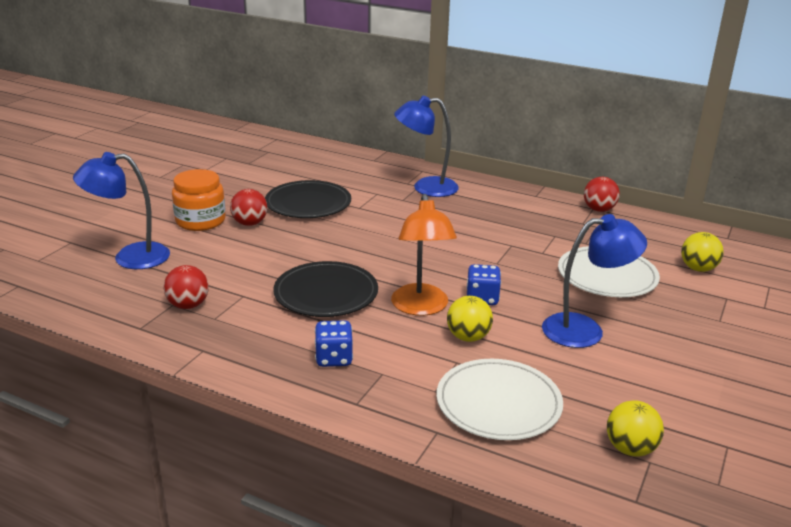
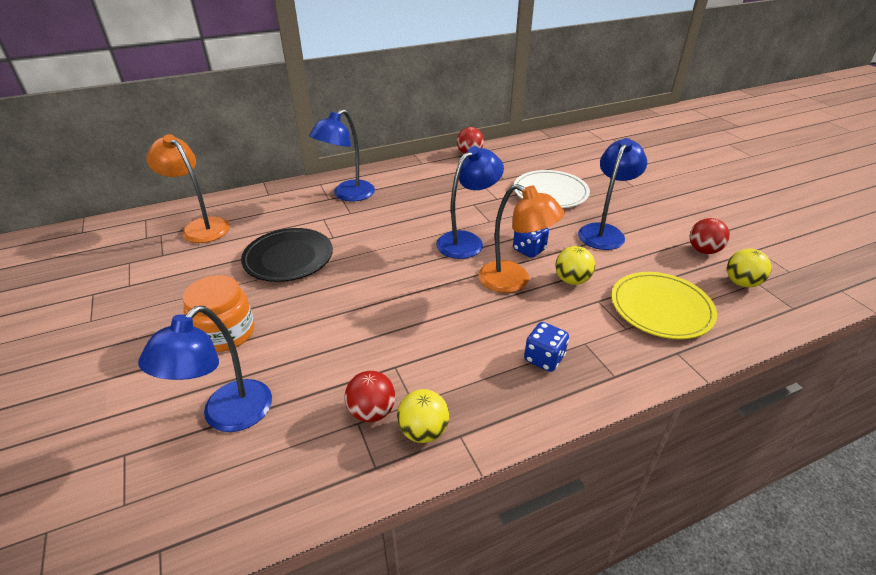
camera: 50 degrees left, 10 degrees up
red ball [230,189,267,226] -> red ball moved to [690,218,730,254]
black plate [273,261,378,317] -> none
white plate [437,359,563,440] -> yellow plate [612,272,717,339]
yellow ball [681,232,724,272] -> yellow ball moved to [397,389,449,443]
none -> orange lamp [146,134,230,243]
none -> blue lamp [436,146,504,259]

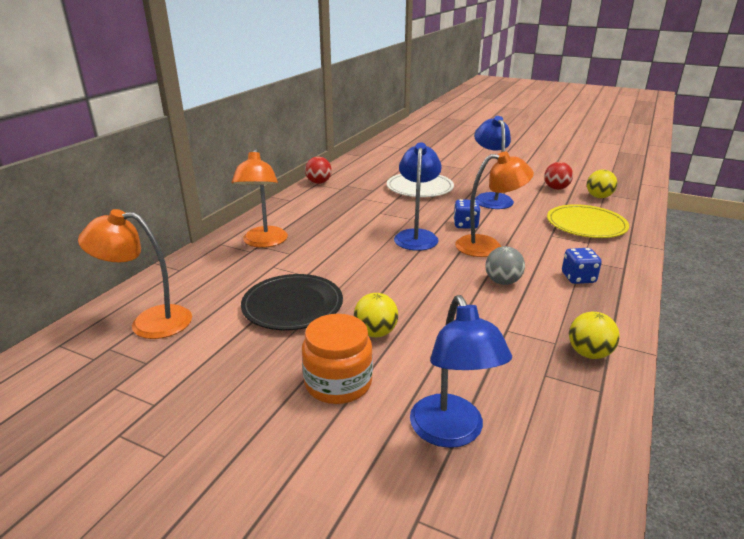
camera: 40 degrees left, 10 degrees down
blue lamp [309,109,375,201] -> orange lamp [231,149,288,248]
red ball [345,371,396,422] -> none
yellow ball [555,246,595,285] -> yellow ball moved to [354,293,398,337]
none -> grey ball [485,246,525,285]

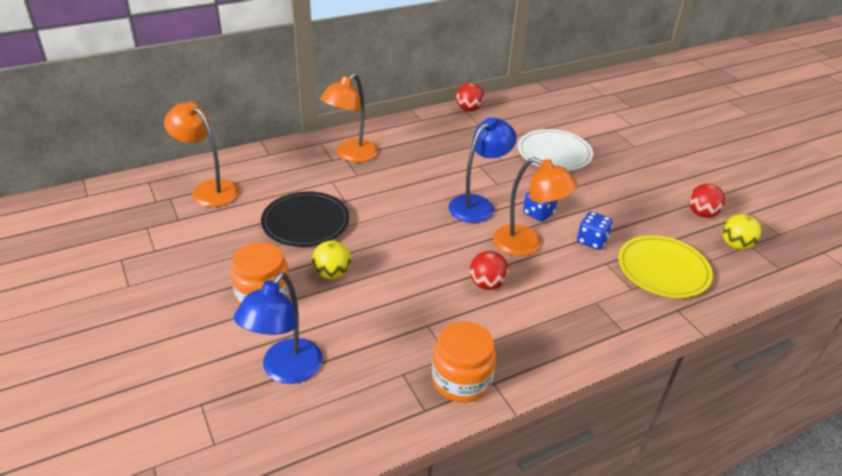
camera: 35 degrees right, 10 degrees up
blue lamp [474,116,514,209] -> none
grey ball [485,246,525,285] -> red ball [470,251,509,290]
blue dice [562,248,602,284] -> blue dice moved to [577,211,613,250]
yellow ball [569,312,620,359] -> orange jar [432,322,496,402]

